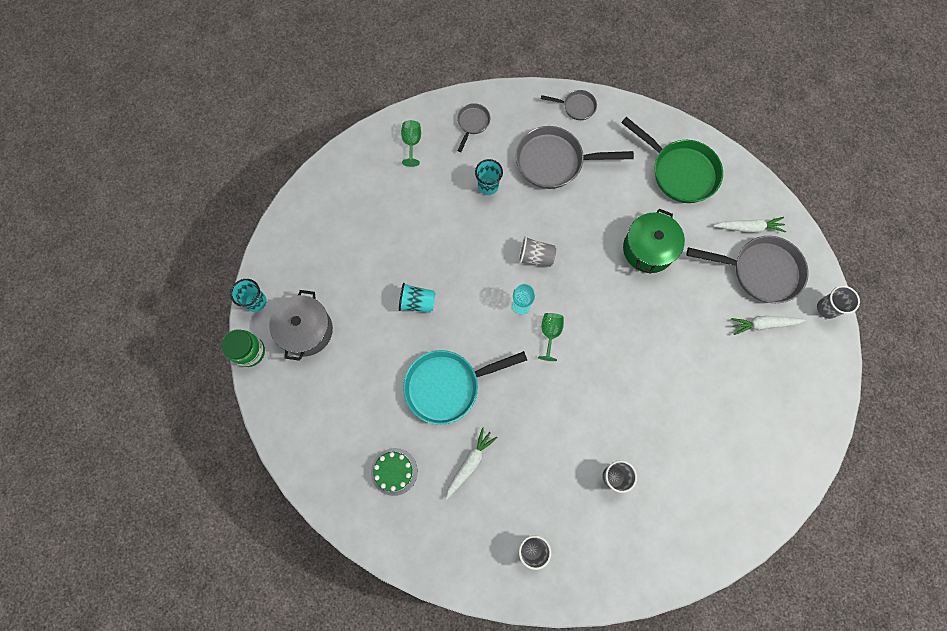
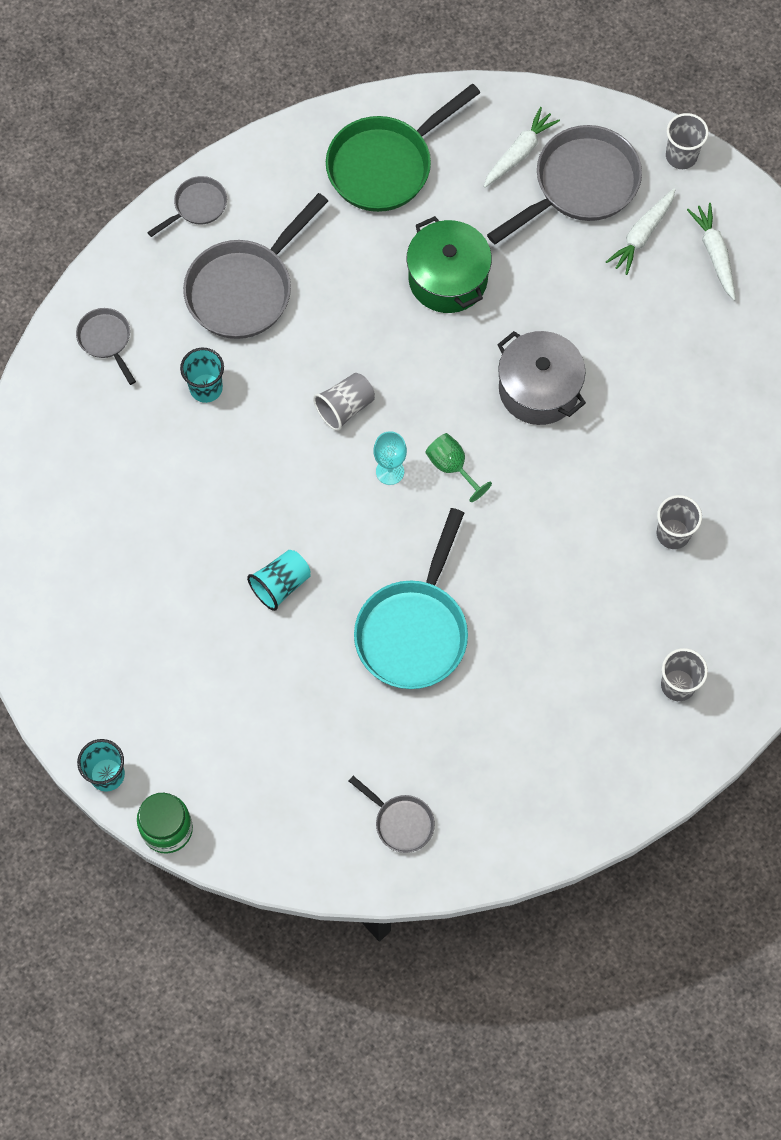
camera: 50 degrees left, 5 degrees down
grey pot [269,290,333,361] -> grey pot moved to [497,331,586,425]
green cake [371,448,418,496] -> none
green goblet [401,120,421,167] -> none
white carrot [446,427,498,499] -> white carrot moved to [687,203,736,301]
green pan [621,117,723,203] -> green pan turned 150 degrees clockwise [326,84,480,212]
none -> grey pan [349,776,435,853]

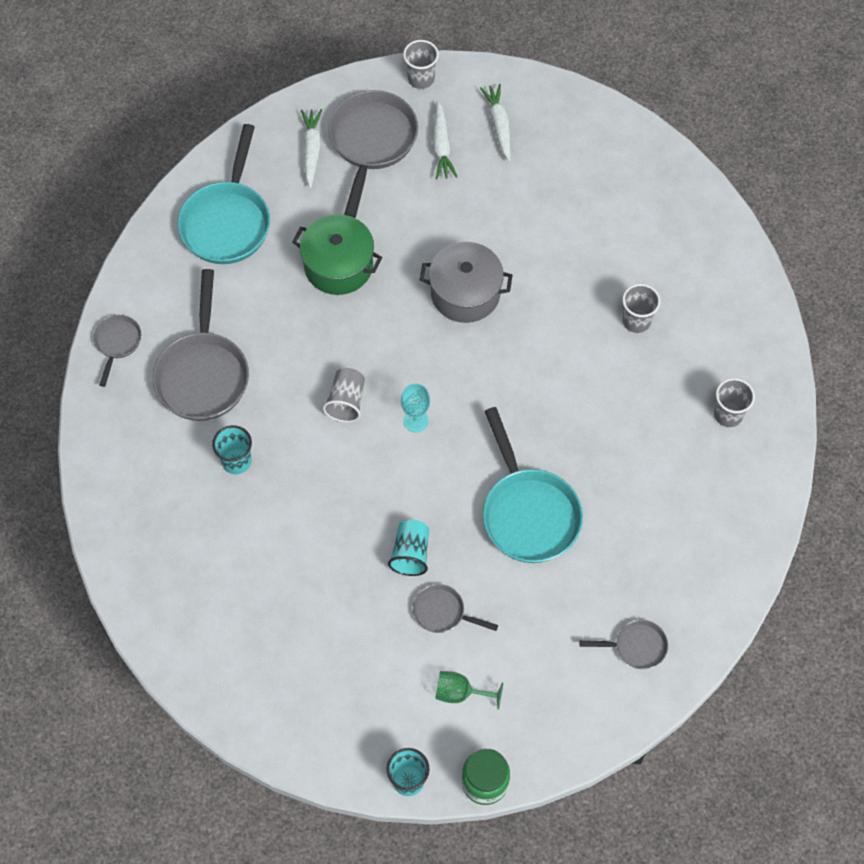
camera: 40 degrees left, 5 degrees down
grey pan [76,308,136,385] -> grey pan moved to [413,584,498,633]
green pan [326,84,480,212] -> turquoise pan [178,124,270,264]
green goblet [425,433,492,502] -> green goblet moved to [435,671,503,710]
white carrot [687,203,736,301] -> white carrot turned 45 degrees clockwise [480,84,511,162]

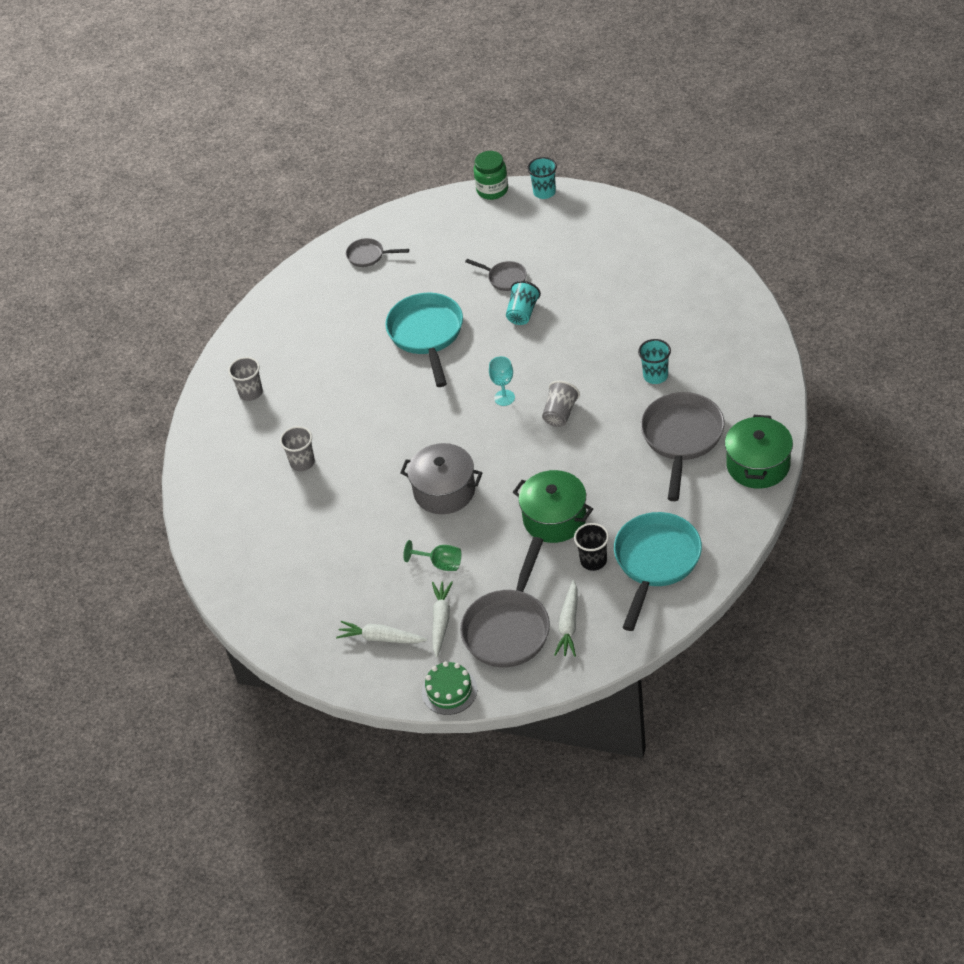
camera: 165 degrees left, 15 degrees down
grey pan [94,315,141,387] -> green pot [725,415,793,489]
grey cup [403,40,439,89] -> green cake [422,661,477,715]
green goblet [435,671,503,710] -> green goblet moved to [403,540,461,571]
white carrot [480,84,511,162] -> white carrot turned 105 degrees clockwise [336,621,427,643]
none -> black cup [574,523,609,571]

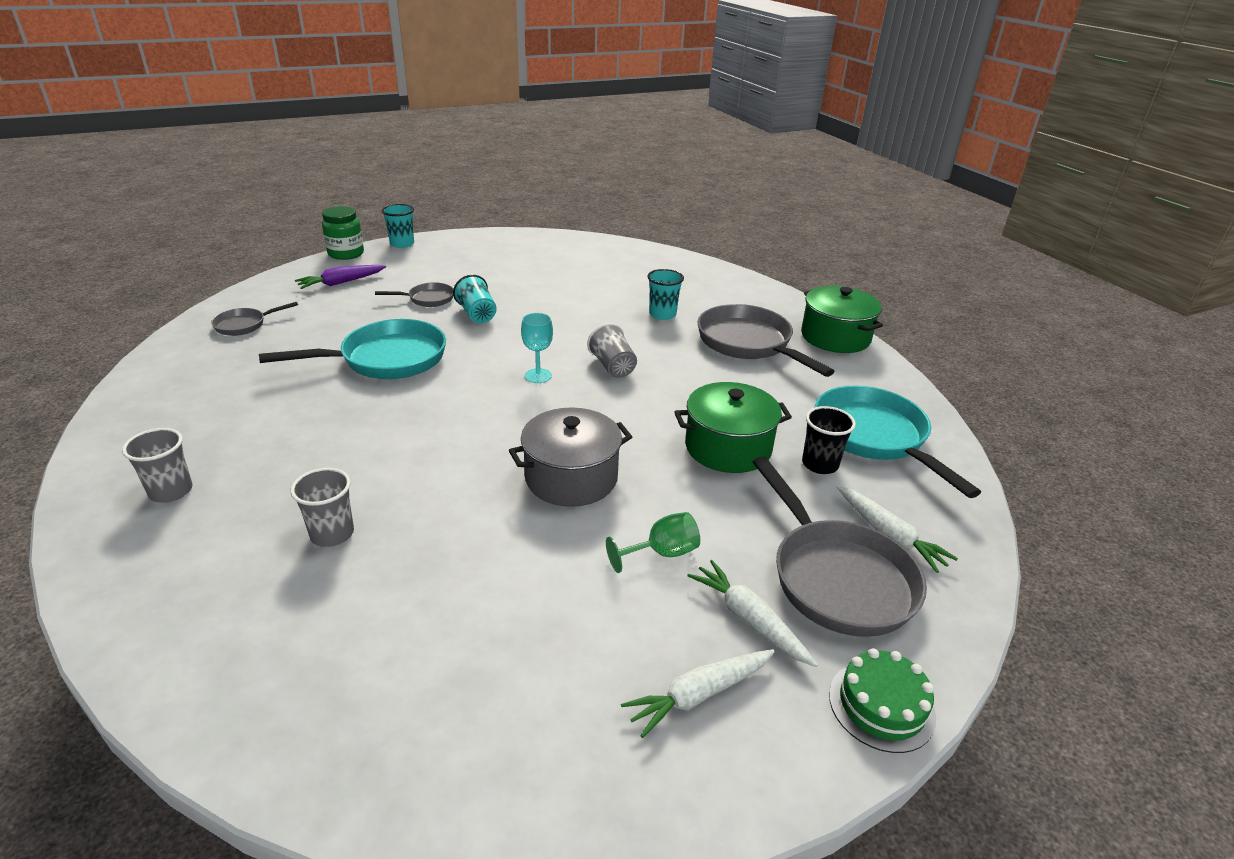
camera: 50 degrees left, 15 degrees down
turquoise pan [385,293,463,387] -> turquoise pan turned 120 degrees clockwise [259,319,446,379]
none -> purple carrot [295,265,386,289]

